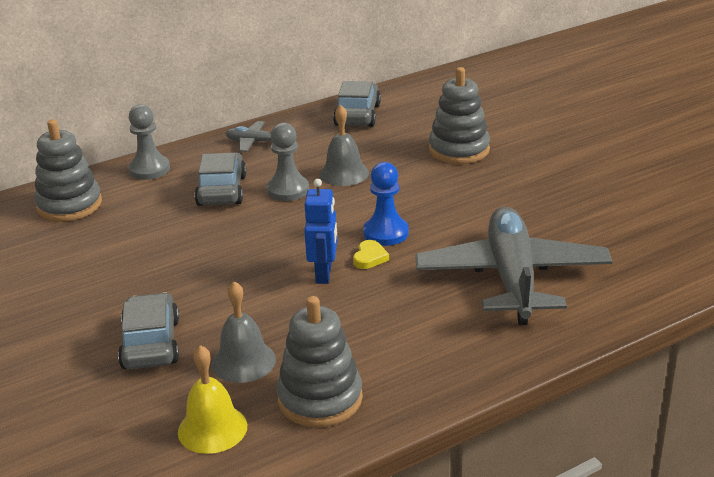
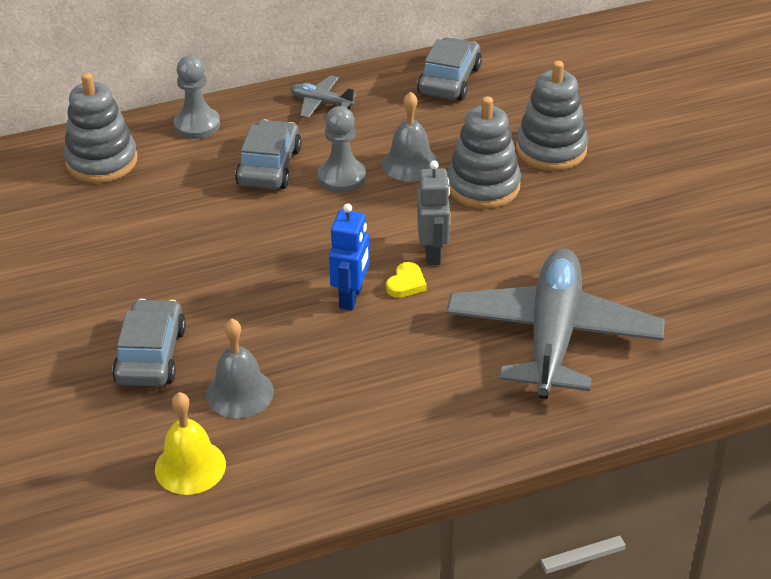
camera: 10 degrees right, 10 degrees up
grey stacking toy [277,296,363,427] -> grey stacking toy moved to [447,96,521,209]
blue pawn [363,162,409,246] -> grey robot [417,160,450,266]

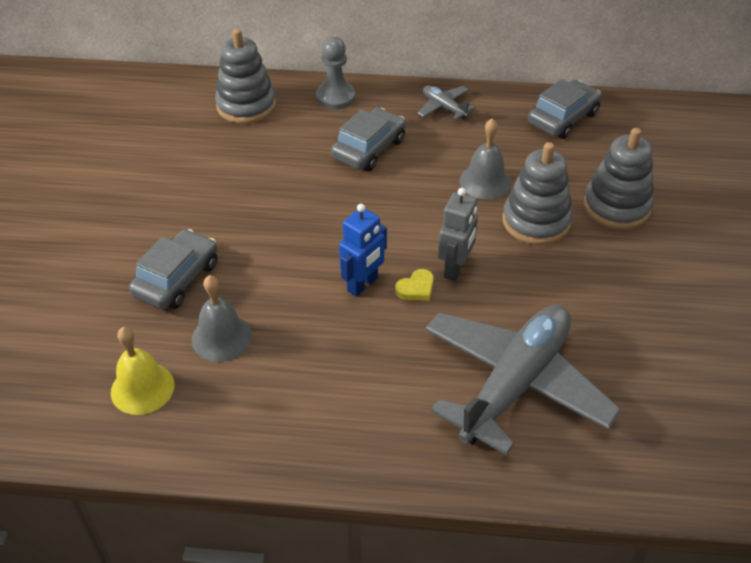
camera: 25 degrees right, 5 degrees up
grey pawn [318,106,366,193] -> none

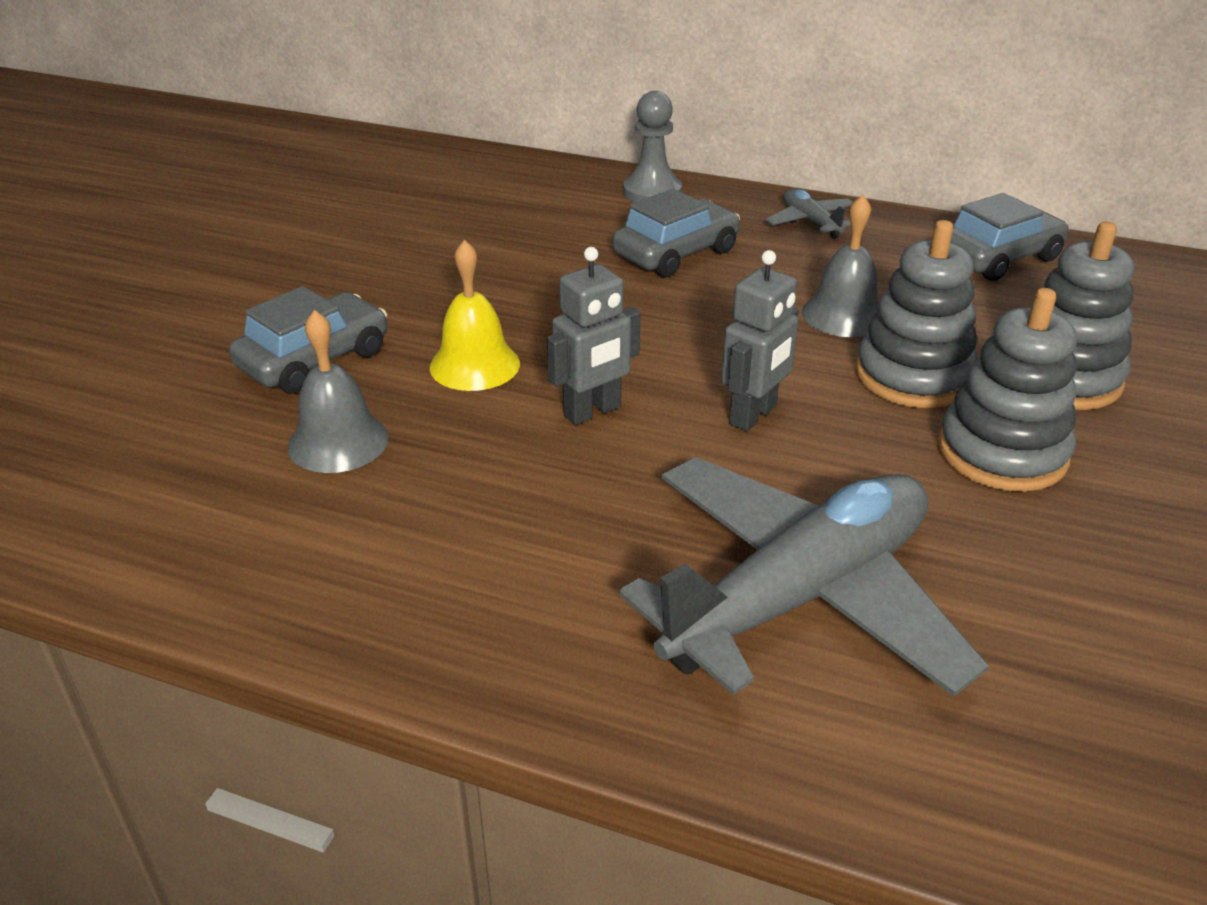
camera: 15 degrees right, 10 degrees down
yellow bell [111,327,175,415] -> yellow bell moved to [429,240,520,391]
grey stacking toy [215,29,276,124] -> grey stacking toy moved to [938,288,1077,492]
blue robot [339,204,387,297] -> grey robot [547,247,640,425]
yellow heart [395,269,433,301] -> none

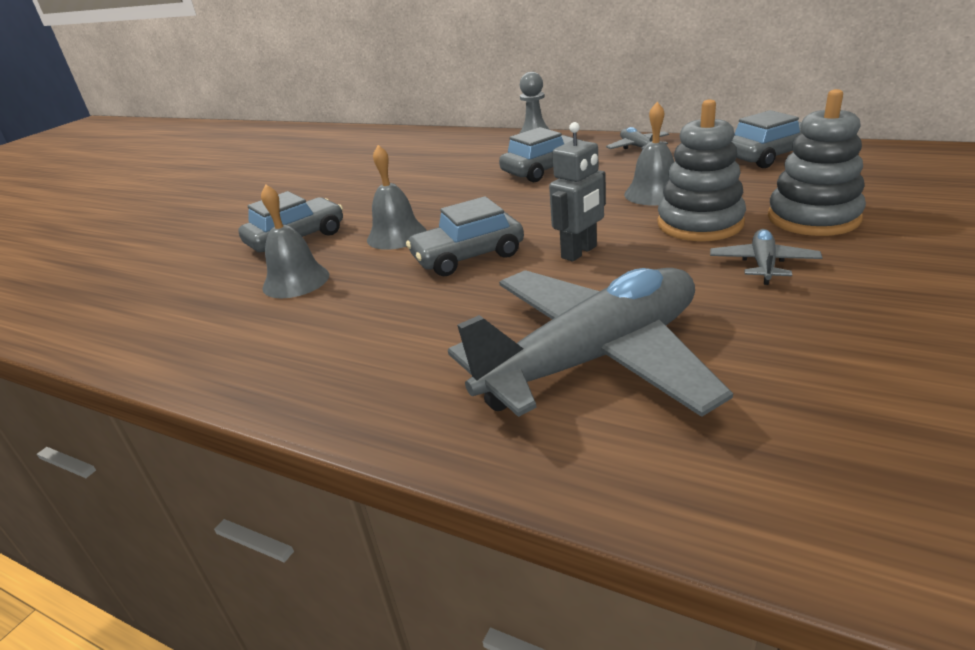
camera: 10 degrees right, 5 degrees down
yellow bell [429,240,520,391] -> grey bell [367,145,426,250]
grey robot [547,247,640,425] -> grey car [406,196,524,276]
grey stacking toy [938,288,1077,492] -> grey plane [710,229,823,285]

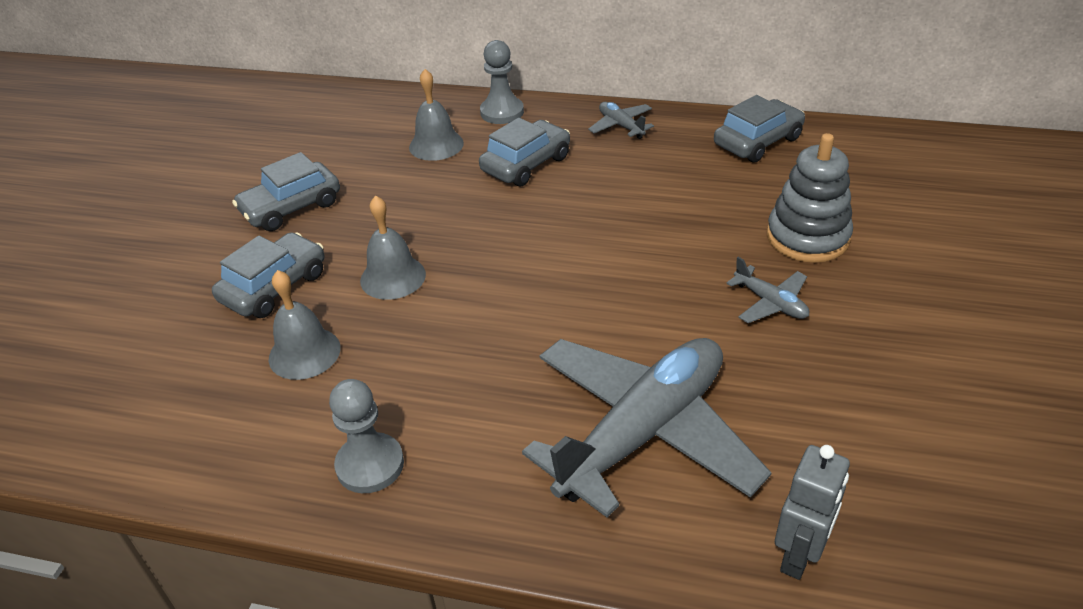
camera: 15 degrees left, 10 degrees up
grey car [406,196,524,276] -> grey car moved to [232,152,340,231]
grey robot [549,122,606,262] -> grey robot moved to [775,445,850,580]
grey bell [624,102,674,205] -> grey bell moved to [409,69,464,161]
grey stacking toy [657,99,746,241] -> none
grey plane [710,229,823,285] -> grey plane turned 135 degrees clockwise [726,257,809,323]
none -> grey pawn [329,379,404,493]

